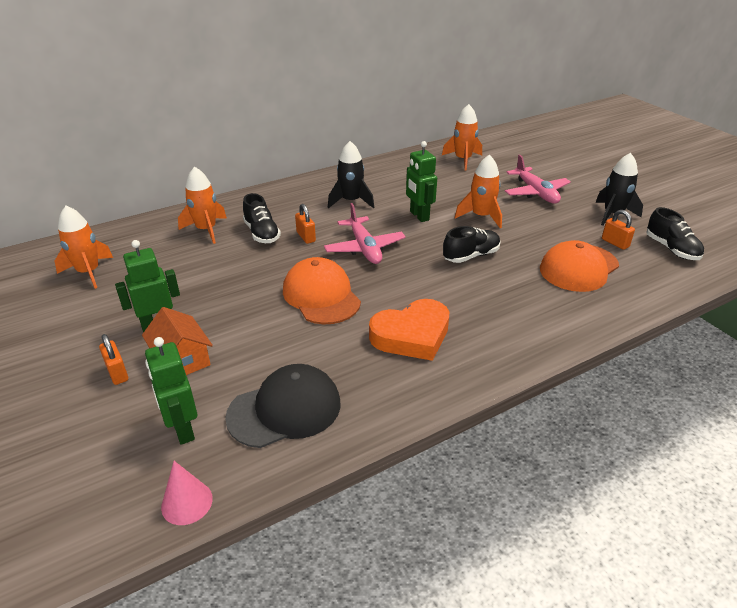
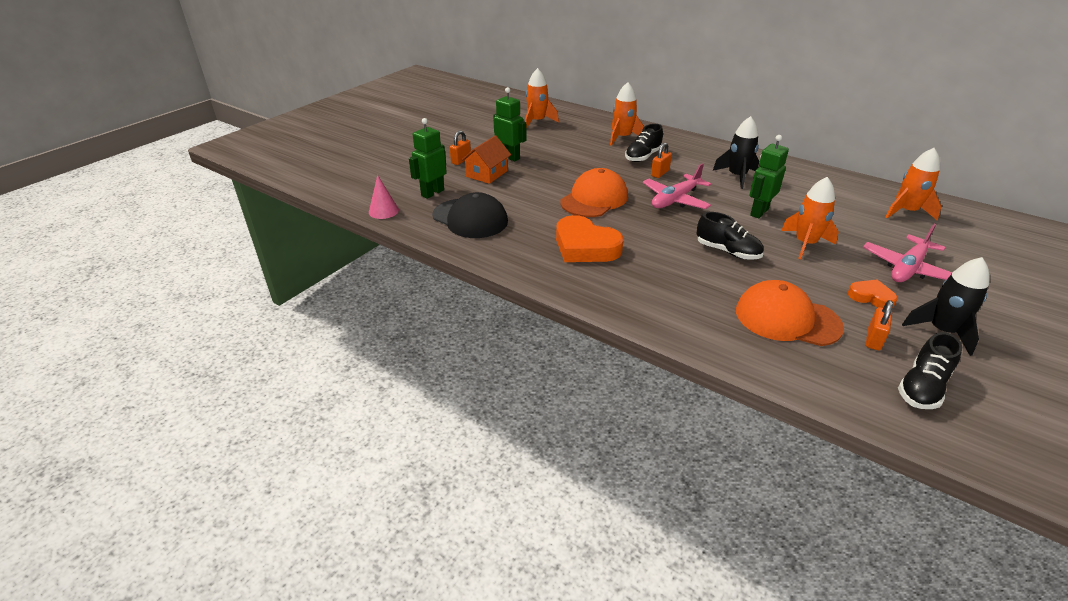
camera: 65 degrees right, 0 degrees up
none -> orange heart [848,280,898,308]

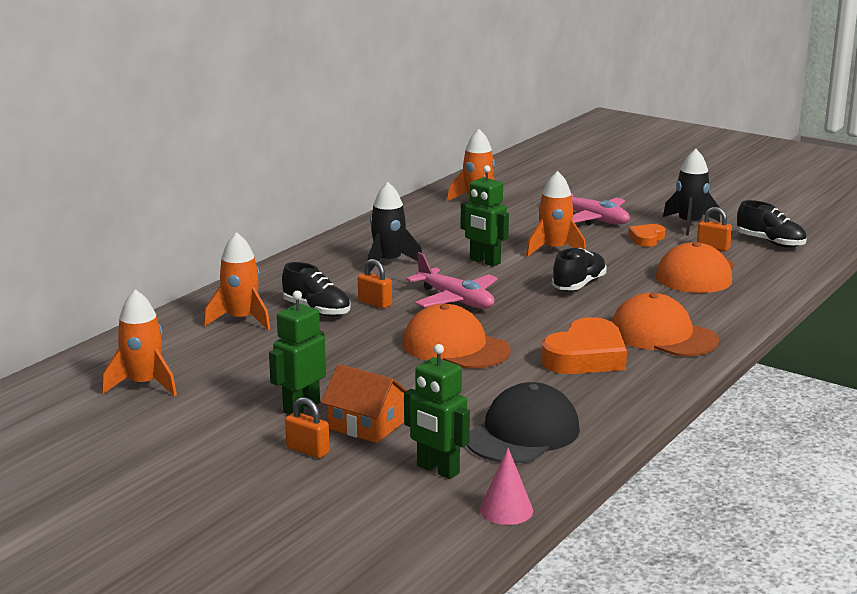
camera: 90 degrees left, 15 degrees down
none -> orange cap [611,293,719,356]

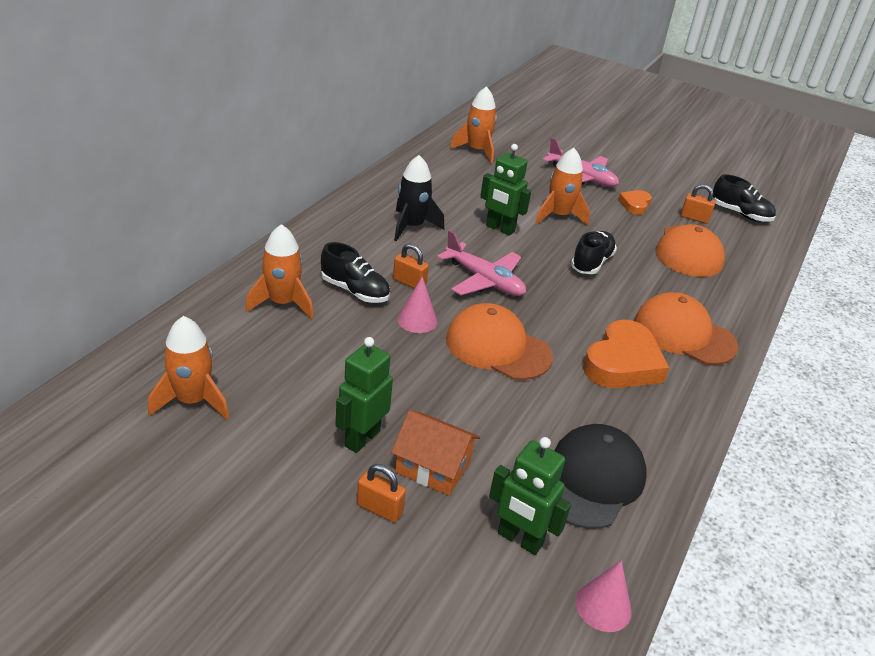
camera: 10 degrees left, 15 degrees up
black rocket [663,149,720,236] -> none
none -> pink cone [397,277,437,333]

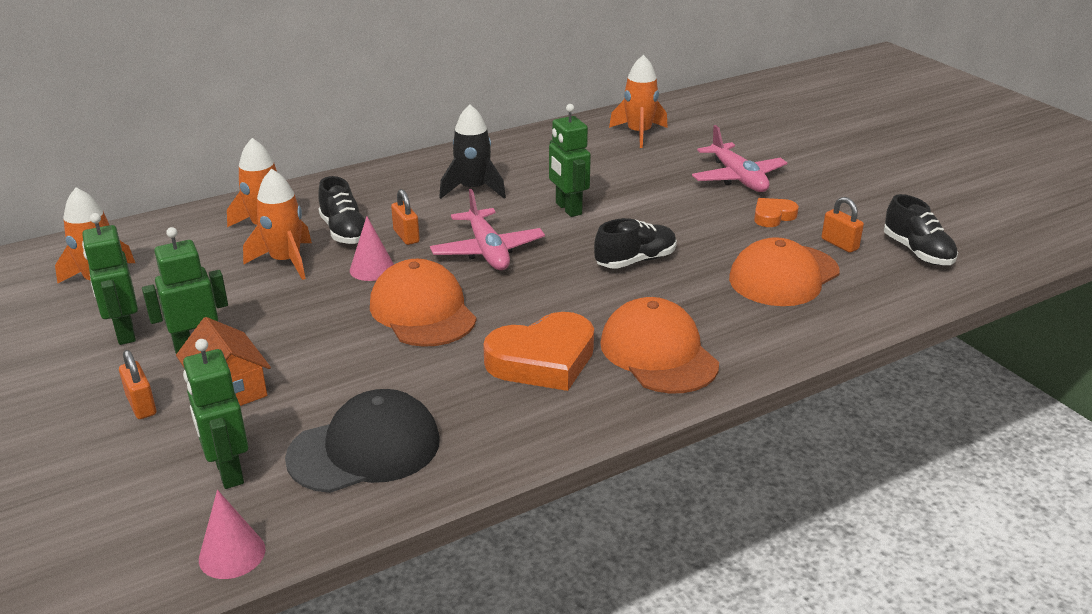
camera: 35 degrees right, 5 degrees down
orange rocket [535,148,590,226] -> orange rocket moved to [243,169,312,280]
none -> green robot [82,213,138,345]

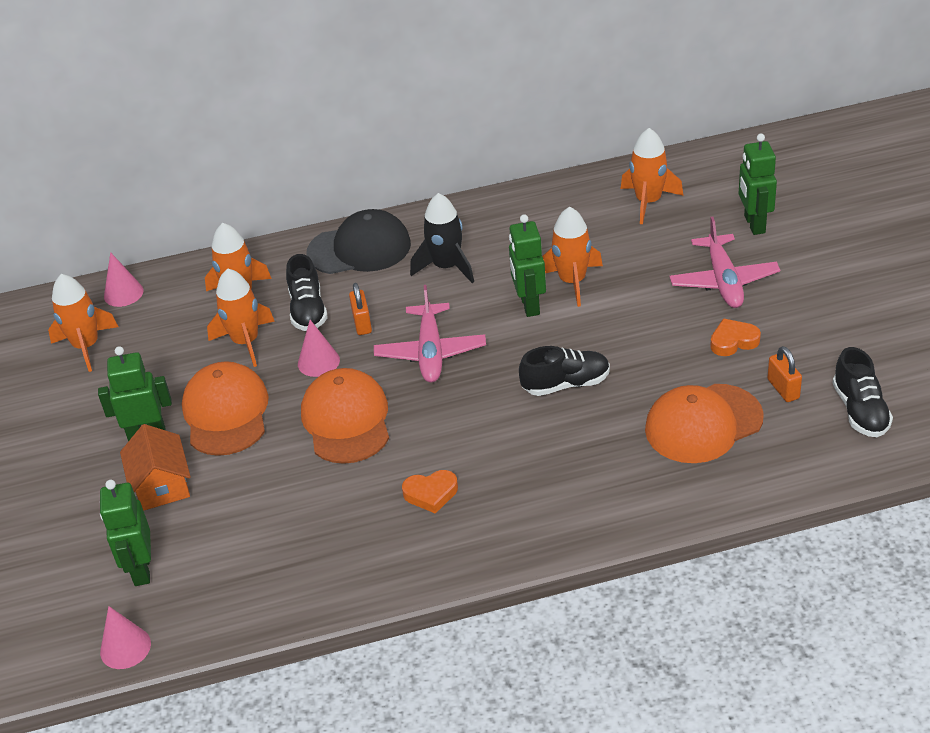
camera: 20 degrees right, 10 degrees up
green robot [82,213,138,345] -> green robot moved to [739,134,777,235]
orange padlock [119,350,156,419] -> none
black cap [285,389,440,493] -> black cap moved to [306,209,411,274]
orange heart [483,312,594,391] -> orange heart [402,470,458,514], size x0.53
orange cap [600,297,719,394] -> orange cap moved to [182,361,269,456]
none -> pink cone [104,252,143,307]
none -> orange rocket [542,207,603,307]

